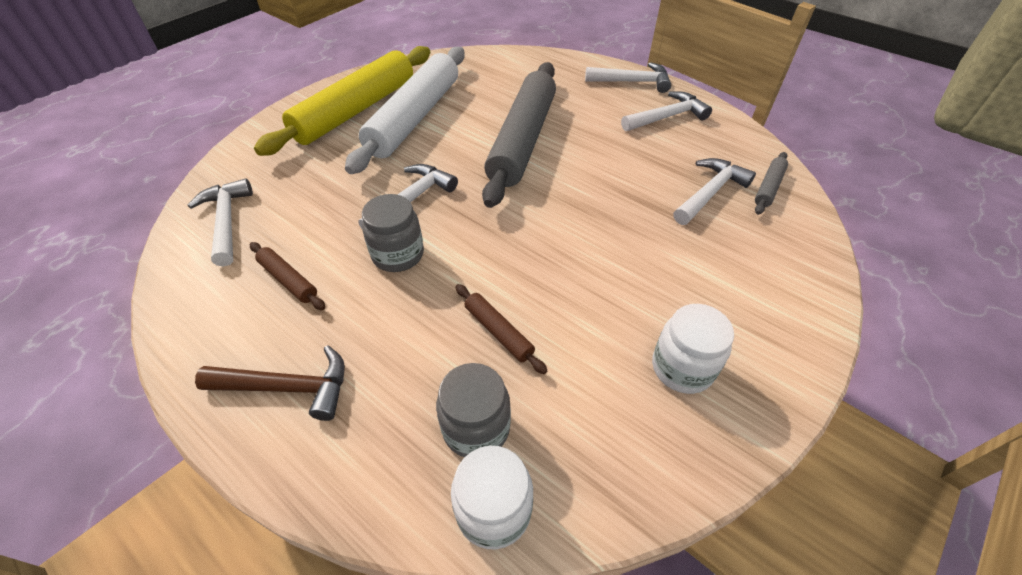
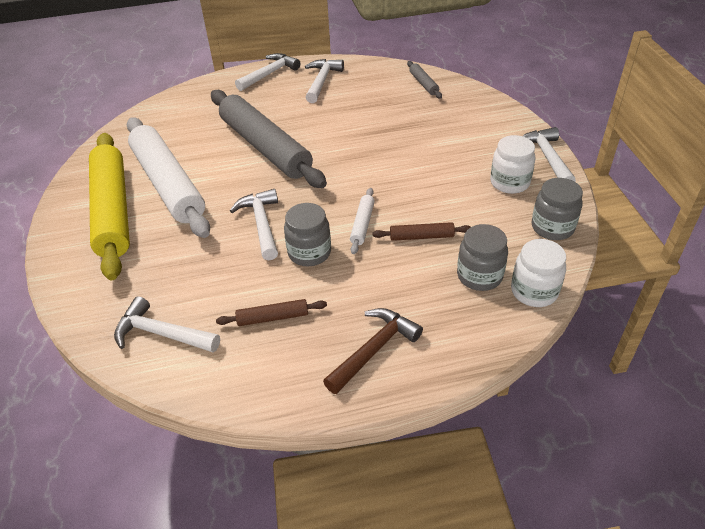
camera: 50 degrees left, 5 degrees down
white hammer [673,158,756,225] -> white hammer moved to [523,127,576,182]
none -> white rolling pin [350,188,375,254]
none -> grey jar [532,178,583,240]

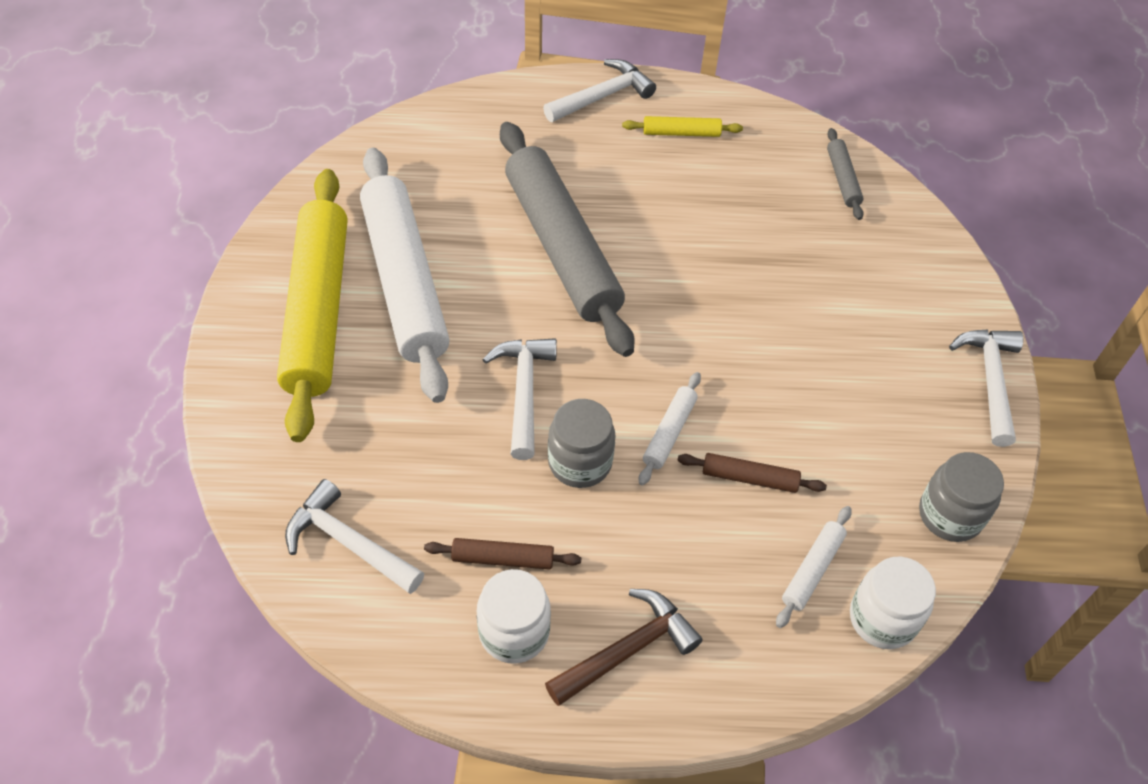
camera: 10 degrees right, 10 degrees up
white hammer [305,59,344,103] -> yellow rolling pin [622,116,743,137]
grey jar [457,224,508,291] -> white rolling pin [776,506,852,628]
white jar [490,135,535,194] -> white jar moved to [477,569,551,664]

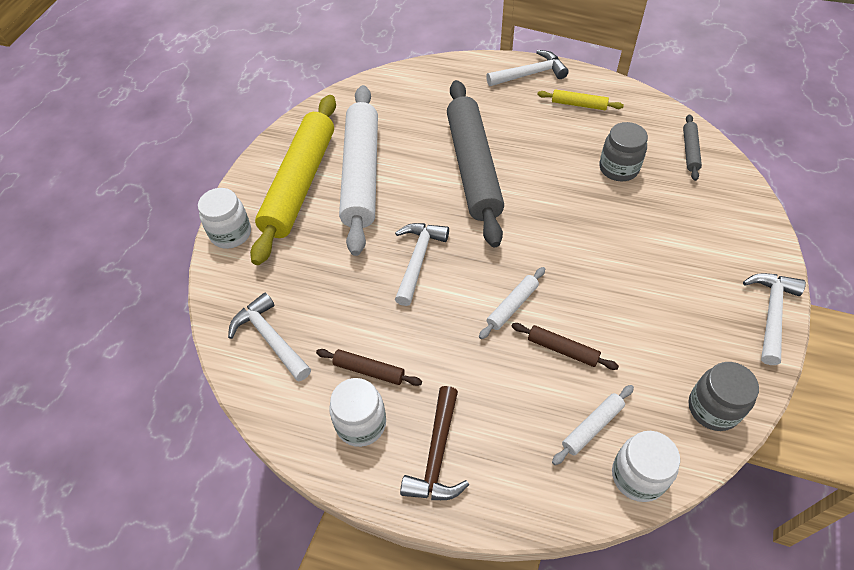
camera: 20 degrees right, 0 degrees up
brown hammer [545,589,703,706] -> brown hammer turned 120 degrees clockwise [400,386,469,500]
grey jar [548,399,616,488] -> grey jar moved to [599,122,648,181]
none -> white jar [198,188,251,249]

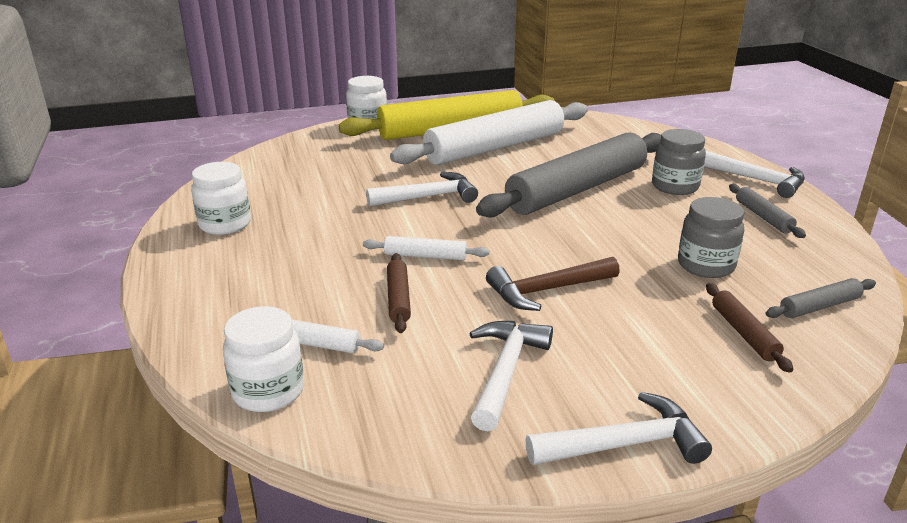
camera: 55 degrees right, 25 degrees down
white hammer [228,292,311,381] -> white hammer moved to [469,321,553,432]
brown rolling pin [316,349,422,386] -> brown rolling pin moved to [706,283,793,373]
brown hammer [400,386,469,500] -> brown hammer moved to [486,257,620,311]
yellow rolling pin [537,89,624,110] -> grey rolling pin [729,184,806,238]
grey jar [689,362,759,431] -> grey jar moved to [652,129,706,195]

